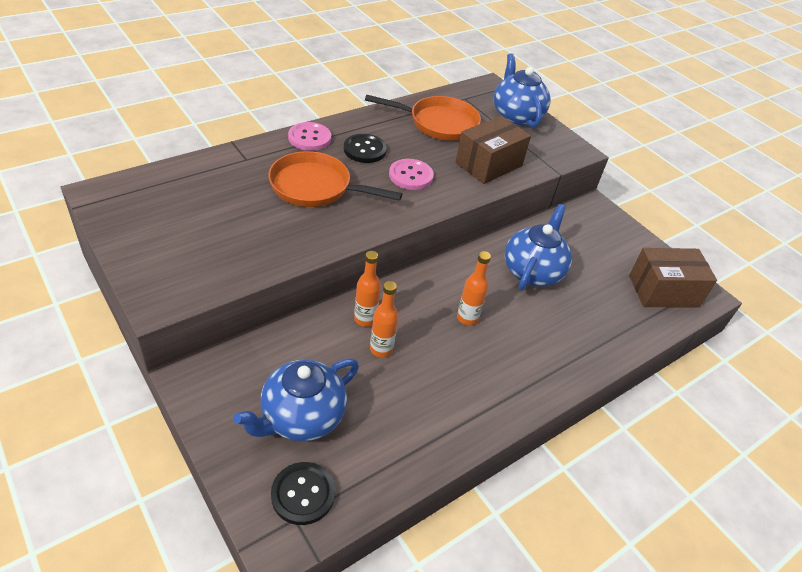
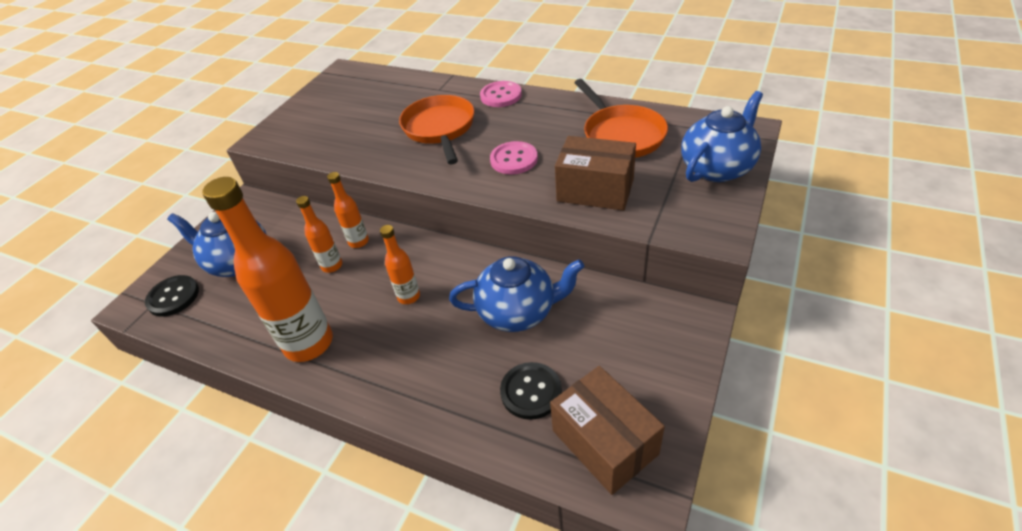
camera: 70 degrees right, 0 degrees up
black button [344,134,387,163] -> black button moved to [500,362,562,420]
none -> orange bottle [202,177,333,362]

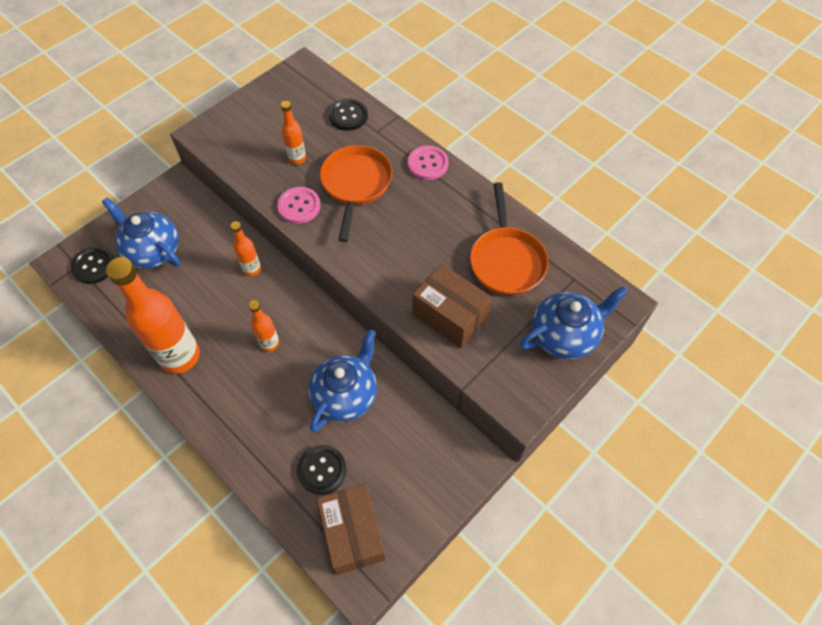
camera: 15 degrees right, 15 degrees up
orange bottle [296,196,342,273] -> orange bottle moved to [281,101,306,164]
blue teapot [449,256,584,332] -> blue teapot turned 75 degrees counterclockwise [308,329,377,432]
pink button [490,141,538,175] -> pink button moved to [277,187,320,224]
none -> black button [328,99,368,131]

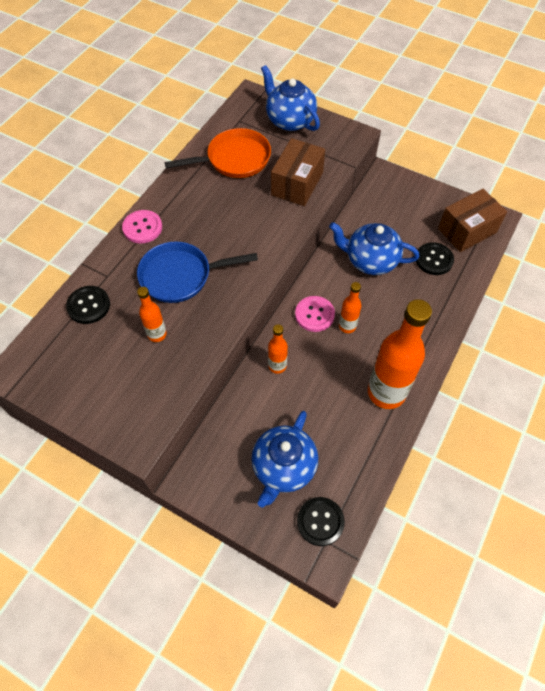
camera: 105 degrees left, 0 degrees up
pink button [277,187,320,224] -> pink button moved to [295,296,335,332]
orange pan [320,145,392,242] -> blue pan [137,241,258,303]

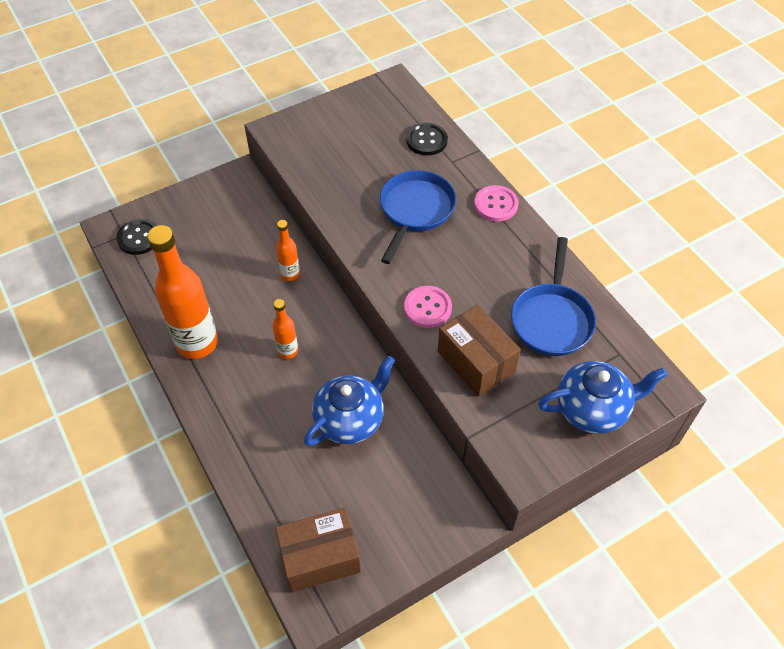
camera: 120 degrees right, 5 degrees down
orange bottle [137,287,167,342] -> none
orange pan [165,128,271,178] -> blue pan [511,237,596,356]
blue teapot [251,411,318,507] -> none
pink button [295,296,335,332] -> pink button moved to [404,286,452,328]
black button [416,242,454,275] -> none
brown box [438,189,507,252] -> brown box turned 75 degrees clockwise [275,508,361,592]

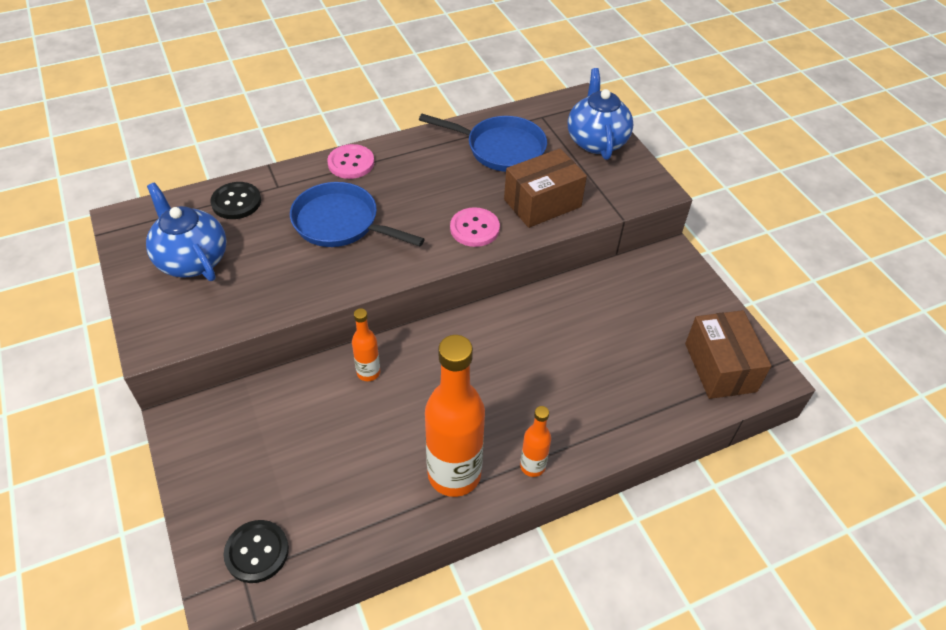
camera: 85 degrees left, 5 degrees down
orange bottle [272,299,298,359] -> orange bottle moved to [520,406,551,477]
blue teapot [304,356,395,446] -> blue teapot moved to [146,182,227,281]

